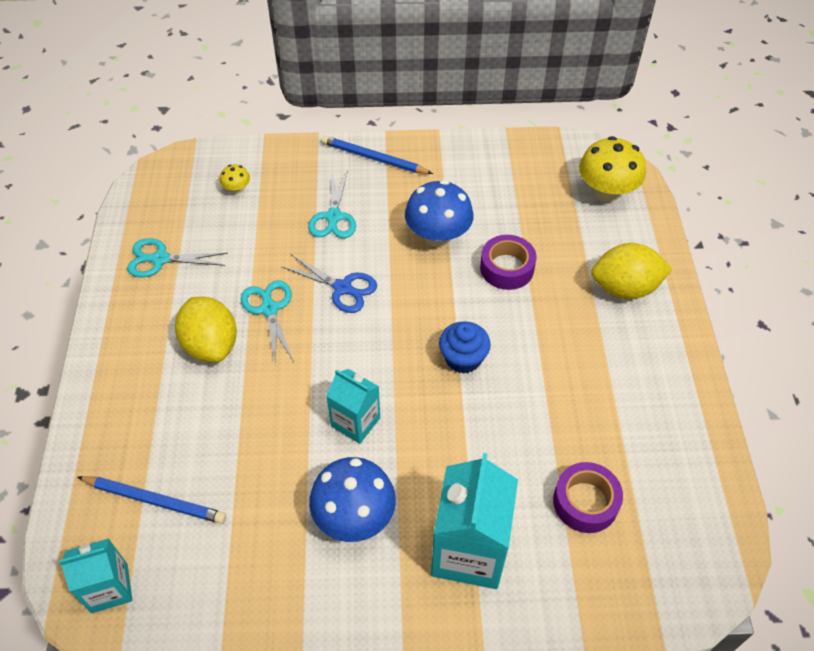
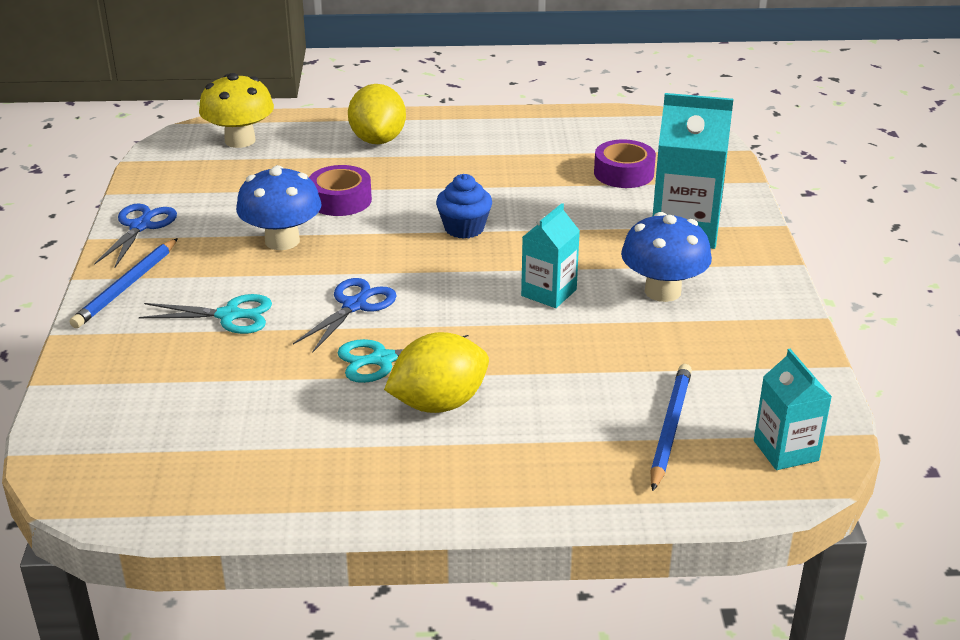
camera: 90 degrees left, 20 degrees down
turquoise scissors [127,238,227,277] -> none
yellow mushroom [220,164,250,194] -> none
none -> blue scissors [94,204,177,268]

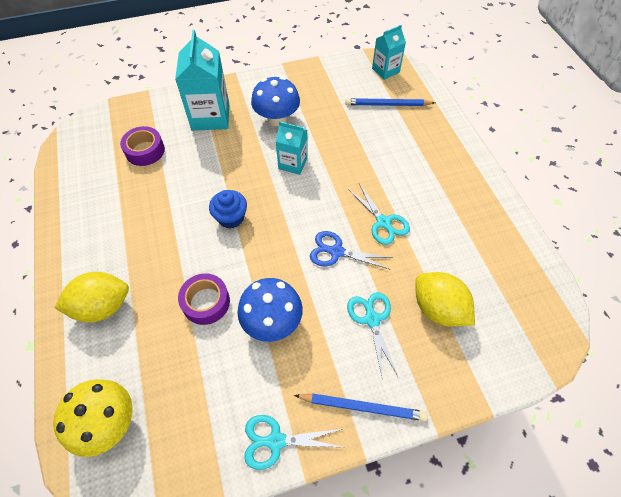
camera: 105 degrees left, 25 degrees up
blue scissors [94,204,177,268] -> turquoise scissors [244,415,342,470]
yellow lemon [384,332,489,413] -> yellow lemon moved to [415,272,475,327]

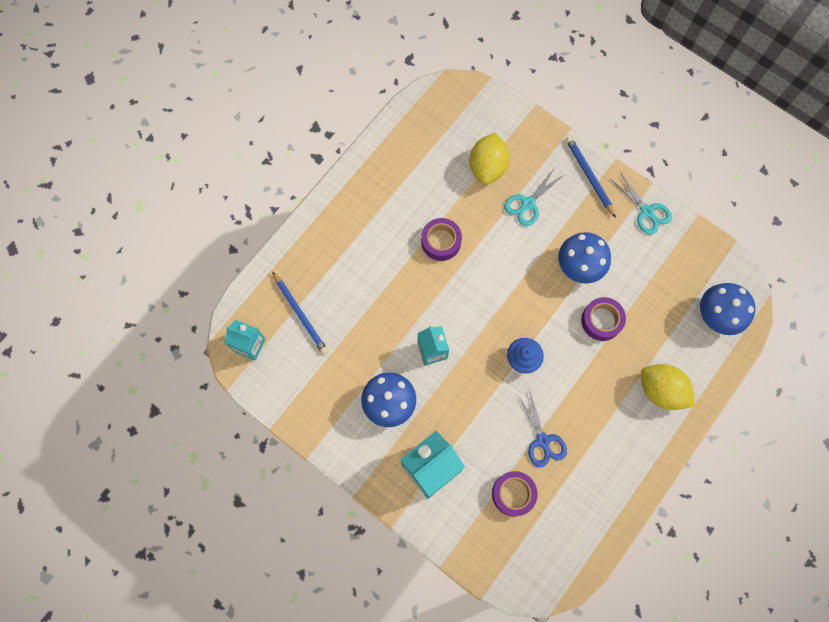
camera: 125 degrees left, 15 degrees up
yellow mushroom [53,379,133,457] -> blue mushroom [700,283,756,335]
blue scissors [310,231,393,270] -> blue scissors moved to [517,389,567,467]
turquoise scissors [348,184,410,245] -> purple tape [421,218,462,261]

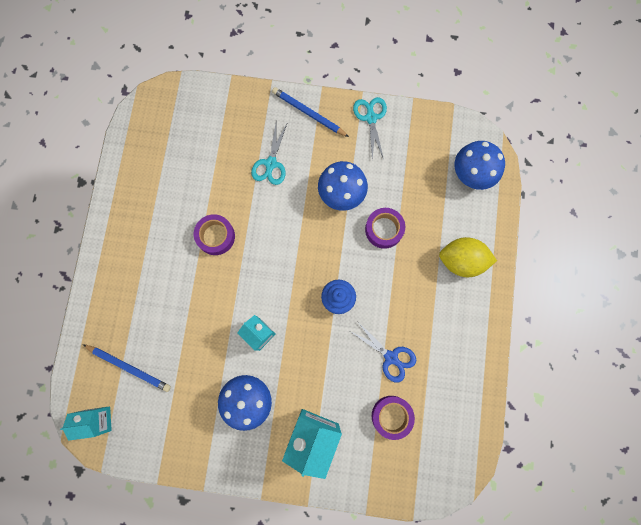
camera: 30 degrees left, 5 degrees up
yellow lemon [470,133,510,185] -> none
turquoise scissors [610,172,672,235] -> turquoise scissors turned 120 degrees counterclockwise [353,97,387,159]

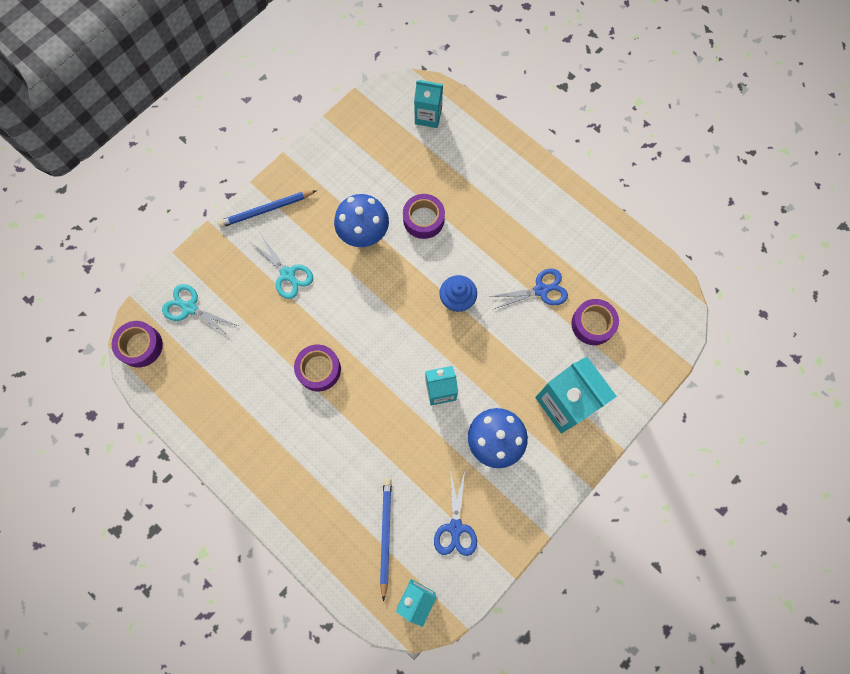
camera: 55 degrees left, 5 degrees down
blue pencil [83,344,171,392] -> blue pencil turned 60 degrees counterclockwise [380,478,392,601]
turquoise scissors [353,97,387,159] -> turquoise scissors moved to [162,284,238,336]
yellow lemon [439,237,497,277] -> none
blue mushroom [455,141,505,190] -> turquoise carton [414,80,443,128]
none -> purple tape [112,321,163,367]
none -> blue scissors [434,469,477,556]

